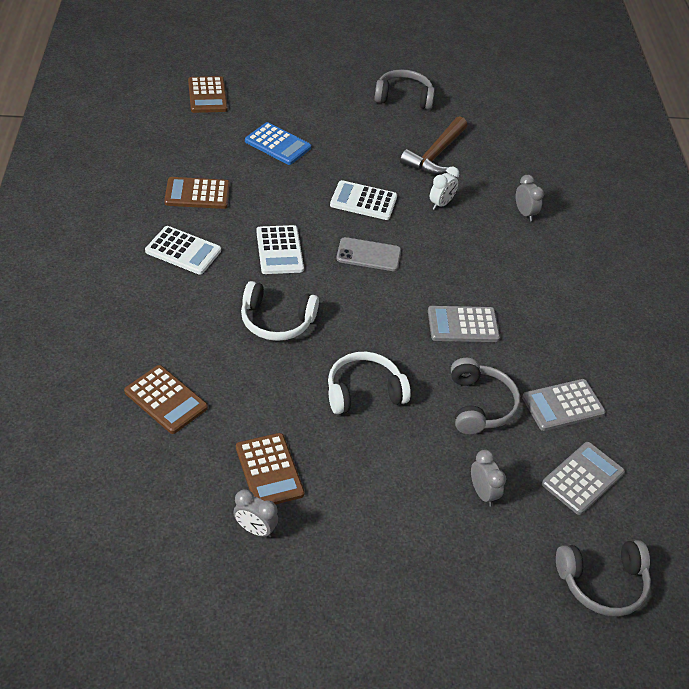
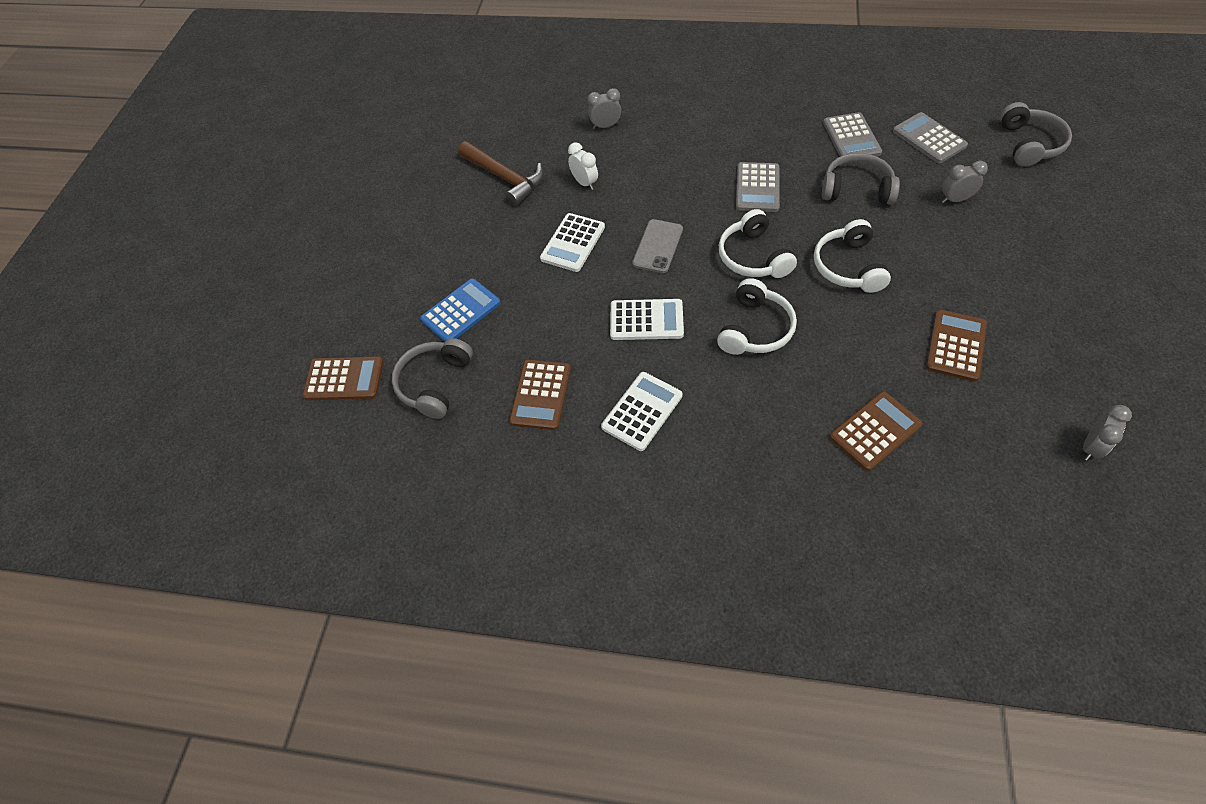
camera: 70 degrees left, 10 degrees up
grey clock [233,489,278,538] -> grey clock moved to [1083,405,1132,461]
brown calculator [236,433,305,505] -> brown calculator turned 60 degrees counterclockwise [926,310,987,382]
grey headphones [374,69,435,110] -> grey headphones moved to [392,338,473,419]
none -> white headphones [719,209,797,278]

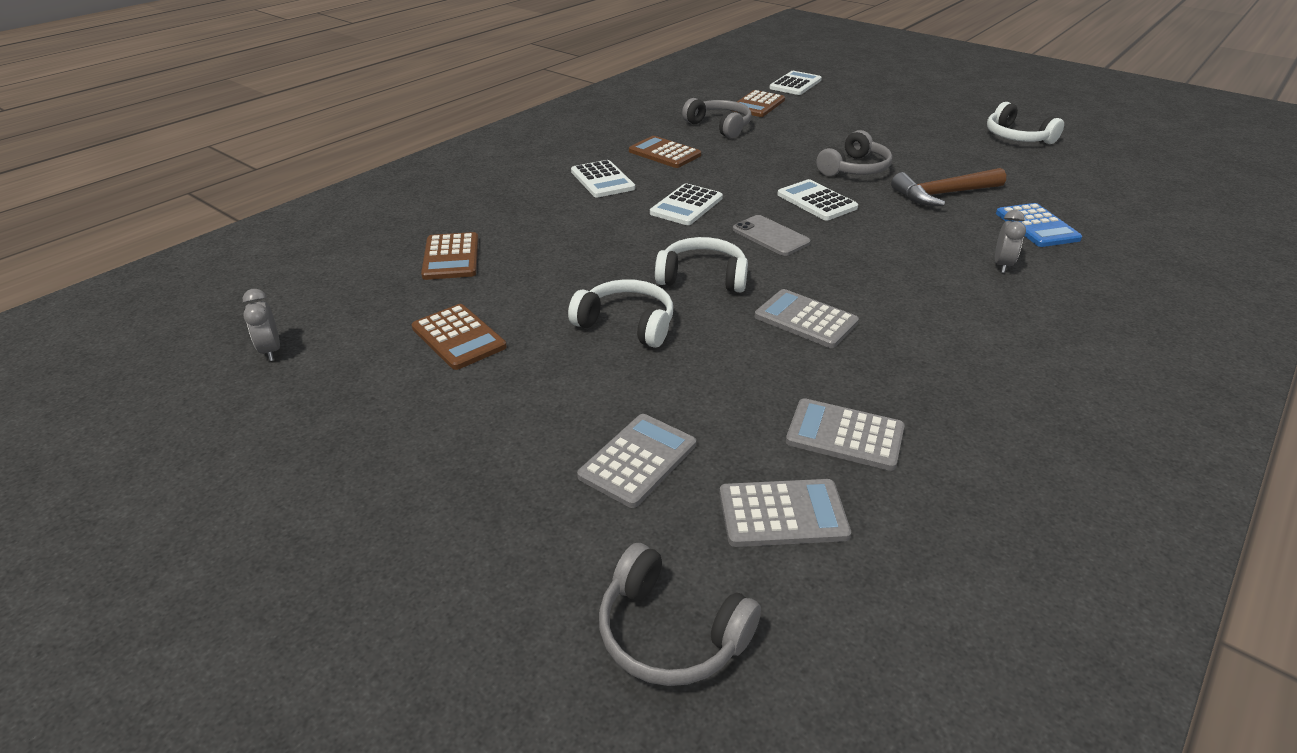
camera: 115 degrees right, 20 degrees down
blue calculator [420,278,501,342] -> blue calculator moved to [996,203,1082,247]
white clock [568,142,598,190] -> none
white headphones [717,278,797,355] -> white headphones moved to [987,102,1064,144]
grey headphones [822,153,900,205] -> grey headphones moved to [816,130,892,176]
grey clock [942,160,988,203] -> grey calculator [577,414,696,508]
none -> white calculator [769,71,822,95]

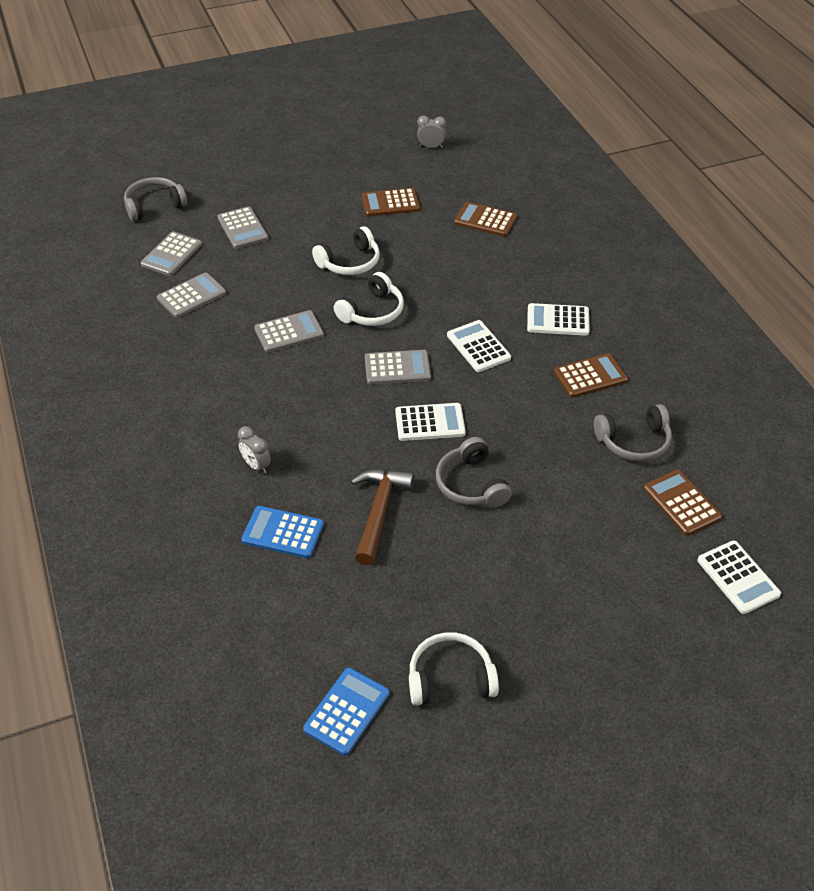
camera: 120 degrees right, 10 degrees up
grey phone [733,215,811,256] -> grey calculator [365,350,431,385]
none -> blue calculator [303,668,390,756]

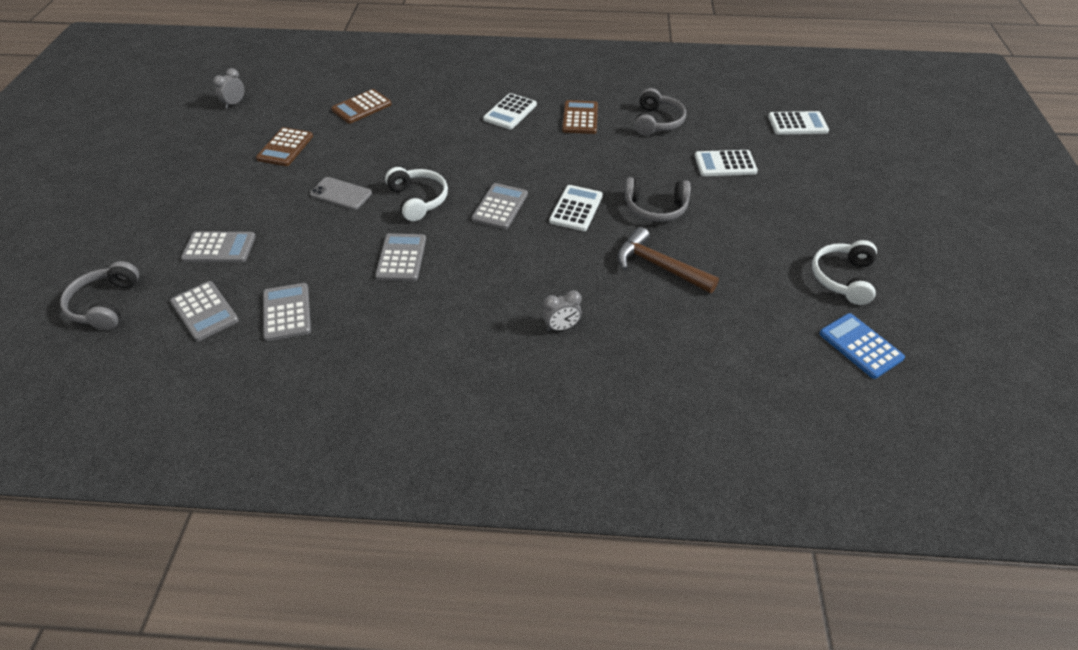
camera: 65 degrees left, 0 degrees up
blue calculator [241,506,324,558] -> none
white headphones [312,226,380,275] -> grey phone [310,177,372,210]
white calculator [447,320,511,372] -> white calculator moved to [695,150,758,176]
brown calculator [644,469,722,536] -> none

